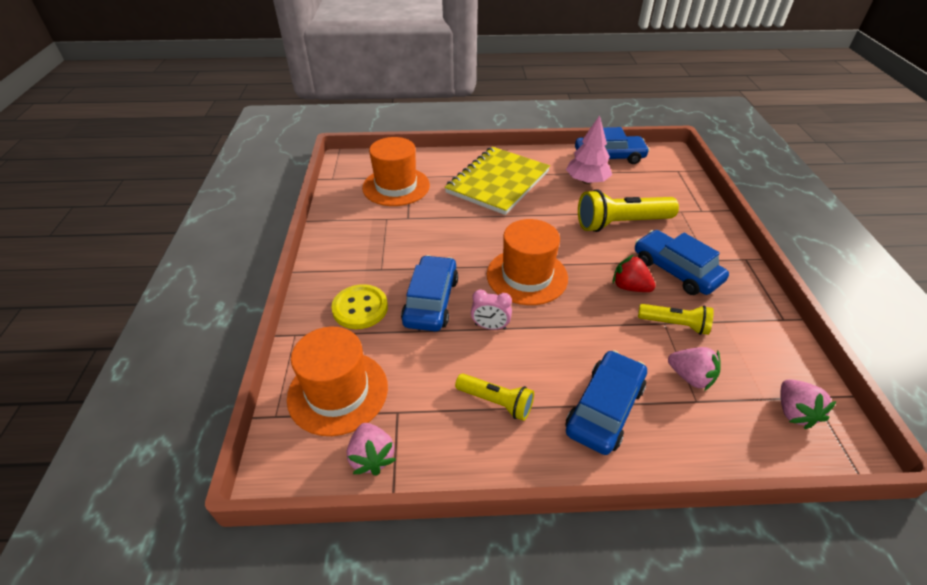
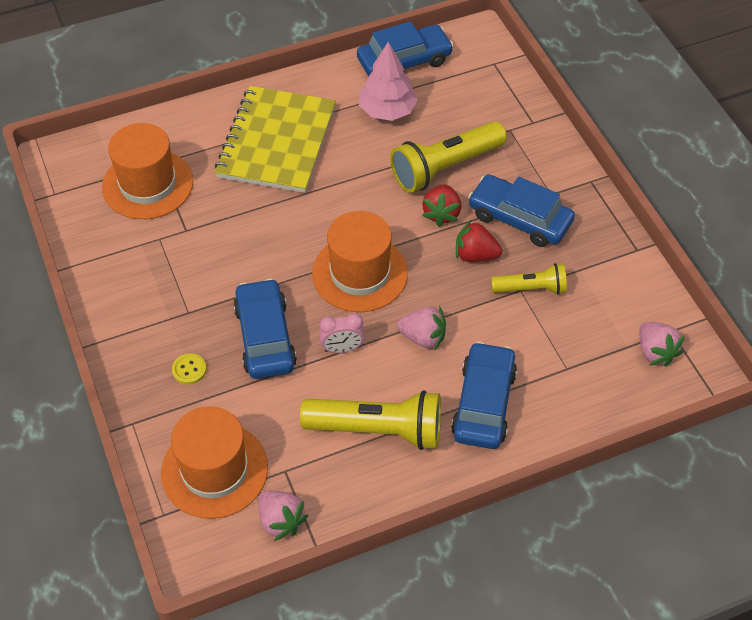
camera: 20 degrees left, 10 degrees up
yellow button [331,284,388,329] -> yellow button [172,353,207,384], size x0.53
yellow flashlight [455,374,534,421] -> yellow flashlight [300,390,441,450], size x1.72
pink strawberry [668,347,721,391] -> pink strawberry moved to [397,306,446,350]
none -> red strawberry [422,185,461,227]

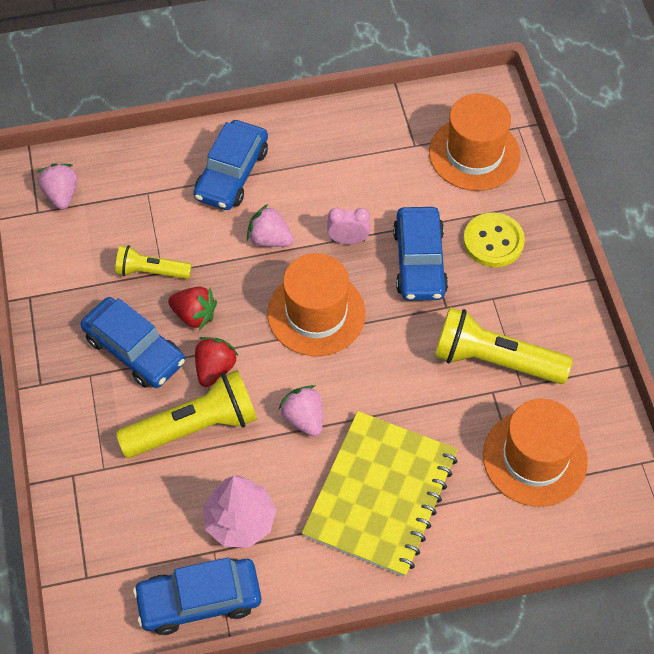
camera: 170 degrees left, 5 degrees up
yellow button [172,353,207,384] -> yellow button [463,213,525,267], size x1.89
pink strawberry [258,491,308,541] -> pink strawberry moved to [279,385,323,437]
yellow flashlight [300,390,441,450] -> yellow flashlight moved to [434,307,573,384]

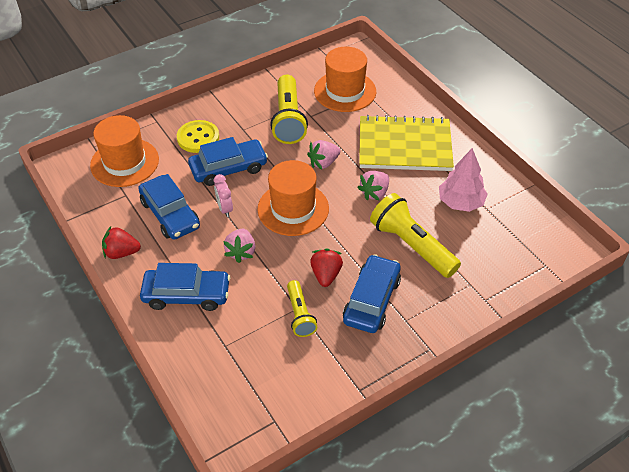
camera: 110 degrees left, 10 degrees down
pink strawberry [37,163,78,210] -> pink strawberry moved to [307,140,340,169]
blue car [133,557,262,635] -> blue car moved to [138,174,200,240]
red strawberry [195,337,239,387] -> red strawberry moved to [102,226,141,259]

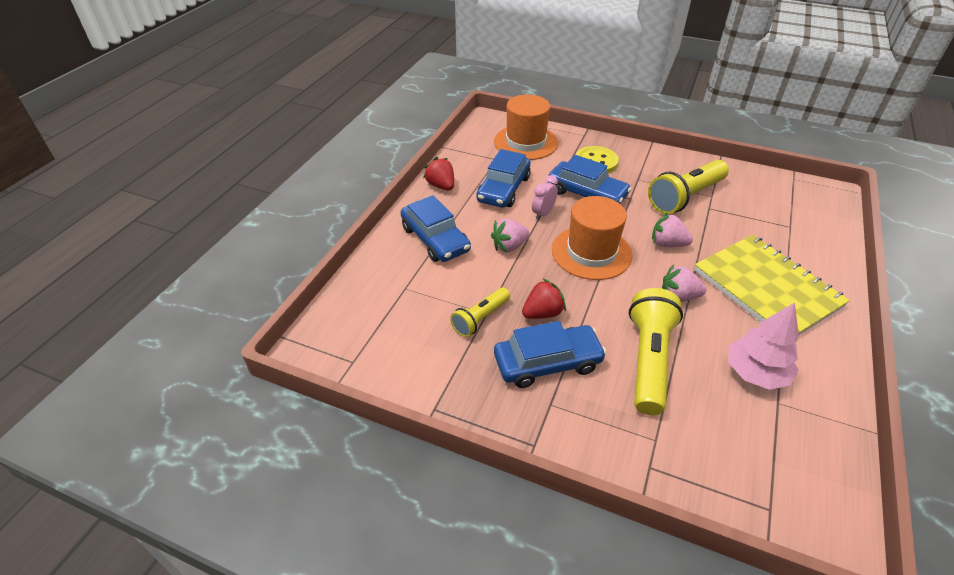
camera: 55 degrees right, 5 degrees down
orange hat [314,47,376,112] -> none

